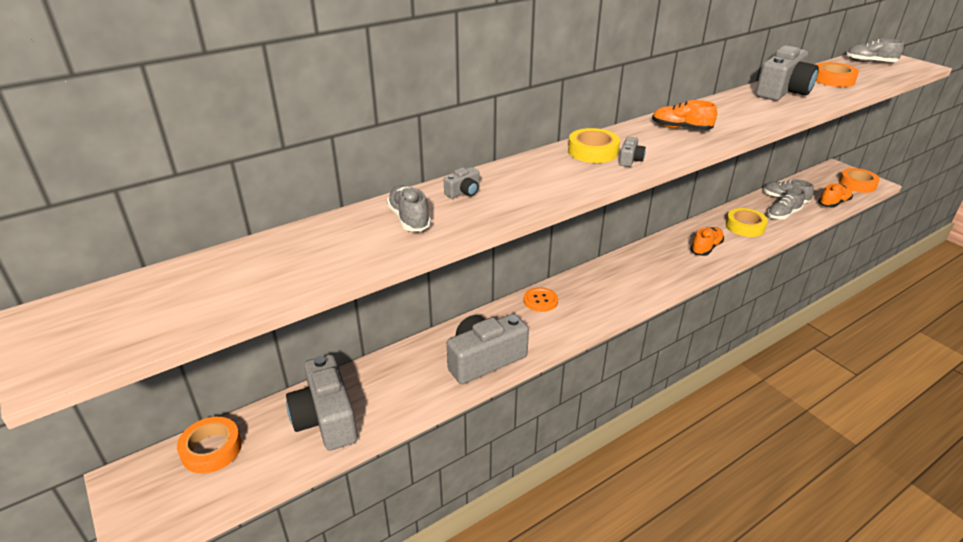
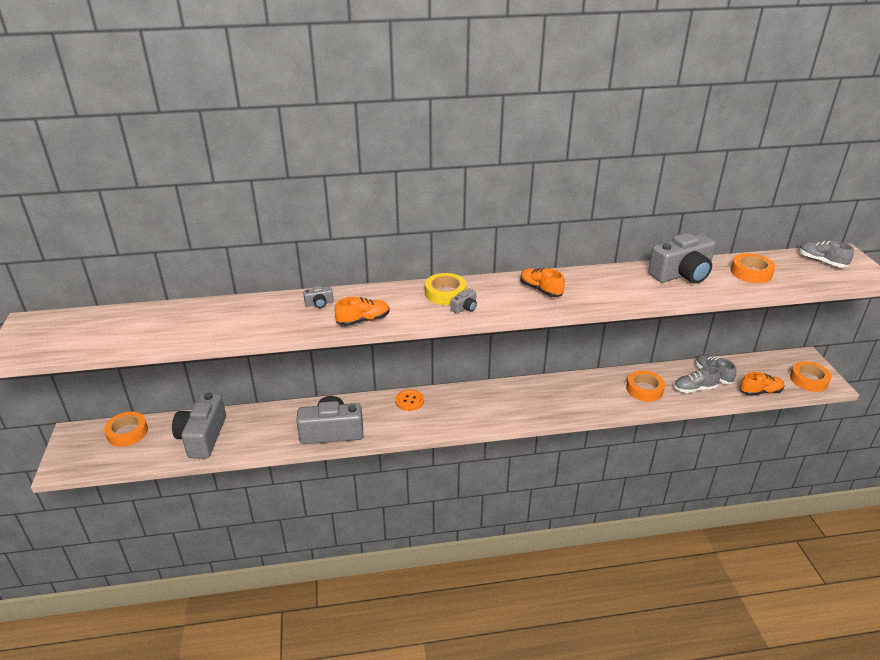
camera: 25 degrees right, 0 degrees up
grey shoe [387,185,431,231] -> none
orange shoe [690,227,724,256] -> orange shoe moved to [334,297,390,326]
yellow tape [726,208,768,237] -> orange tape [626,370,665,402]

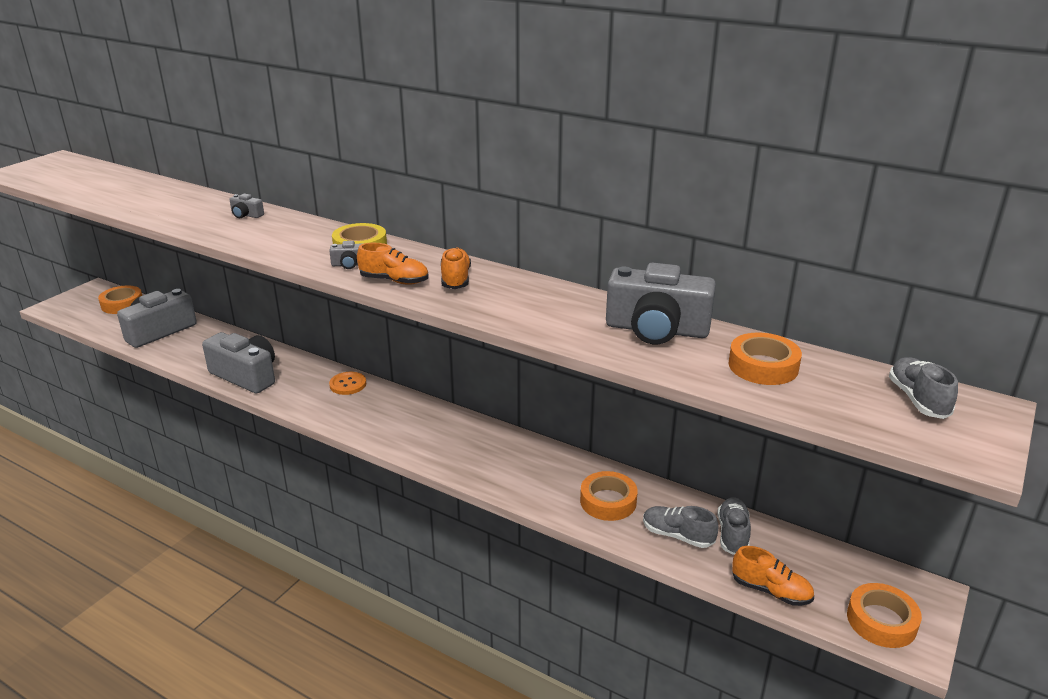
camera: 40 degrees right, 5 degrees down
orange shoe [334,297,390,326] -> orange shoe moved to [357,243,428,285]

